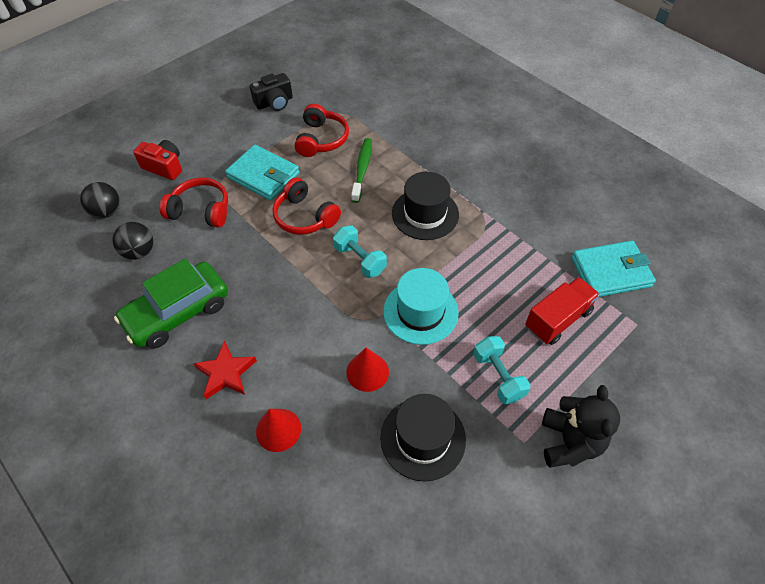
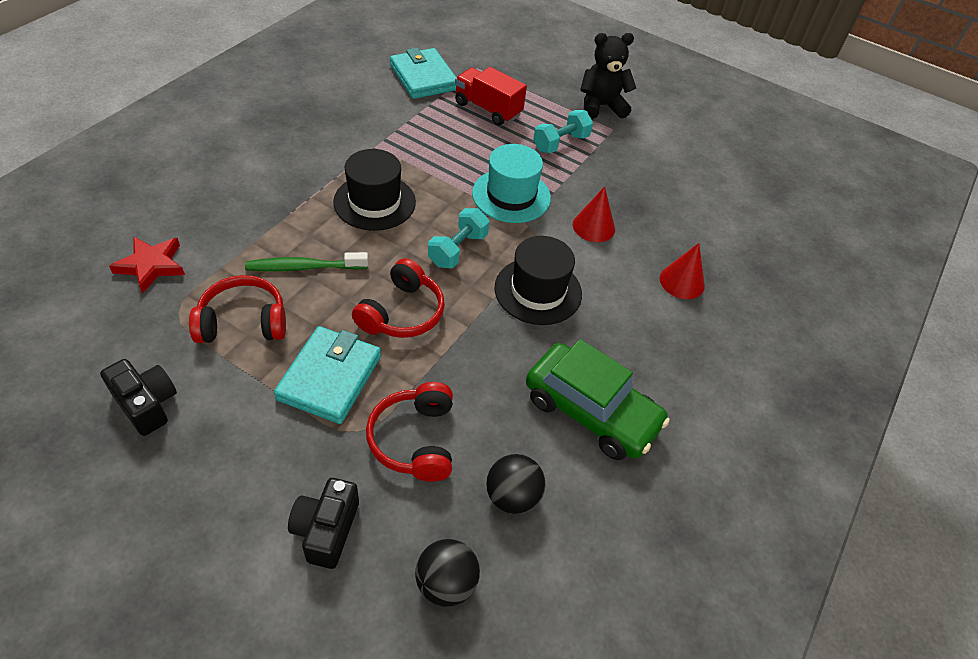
camera: 110 degrees left, 5 degrees down
red camera [133,140,182,180] -> black camera [288,478,359,569]
red star [193,341,257,399] -> red star moved to [109,237,185,293]
black hat [380,394,466,481] -> black hat moved to [495,236,582,325]

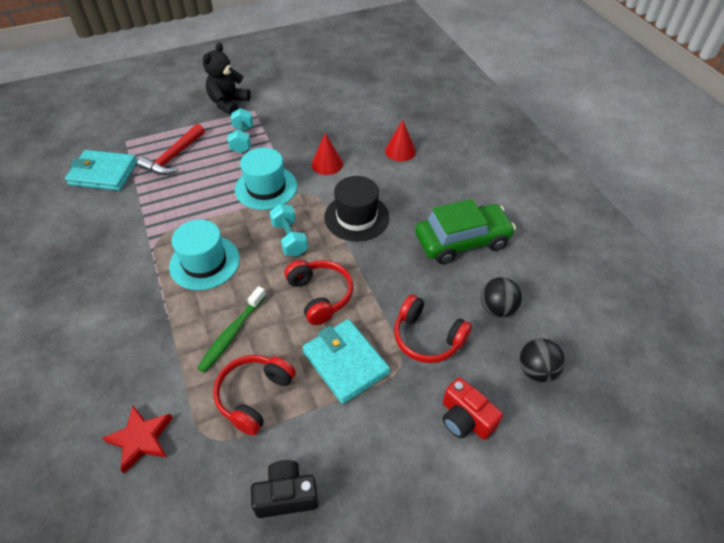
camera: 50 degrees left, 0 degrees up
black camera [288,478,359,569] -> red camera [443,377,503,440]
black hat [333,149,416,231] -> turquoise hat [169,219,240,290]
red truck [455,67,527,126] -> red hammer [137,124,205,175]

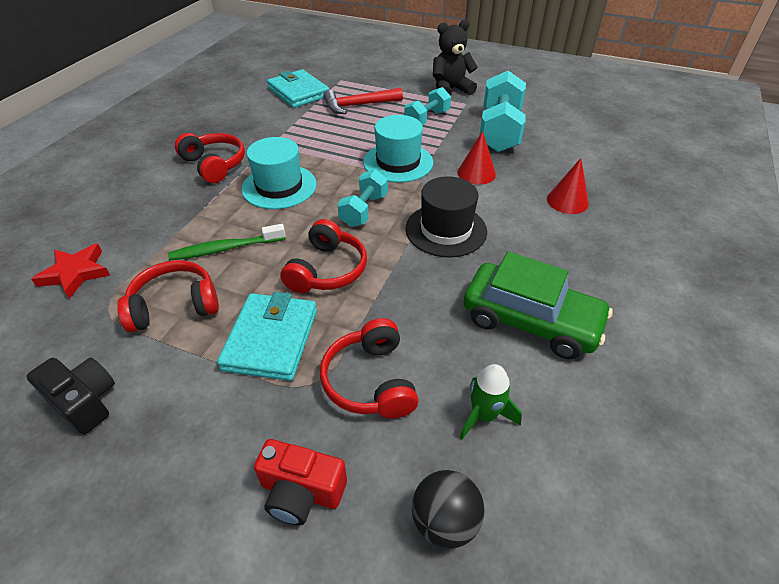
camera: 45 degrees right, 5 degrees down
red camera [443,377,503,440] -> red camera turned 75 degrees counterclockwise [254,439,347,525]
black ball [481,277,522,317] -> green rocket [460,364,522,440]
none -> red headphones [175,133,245,183]
none -> turquoise dumbbell [479,71,526,152]

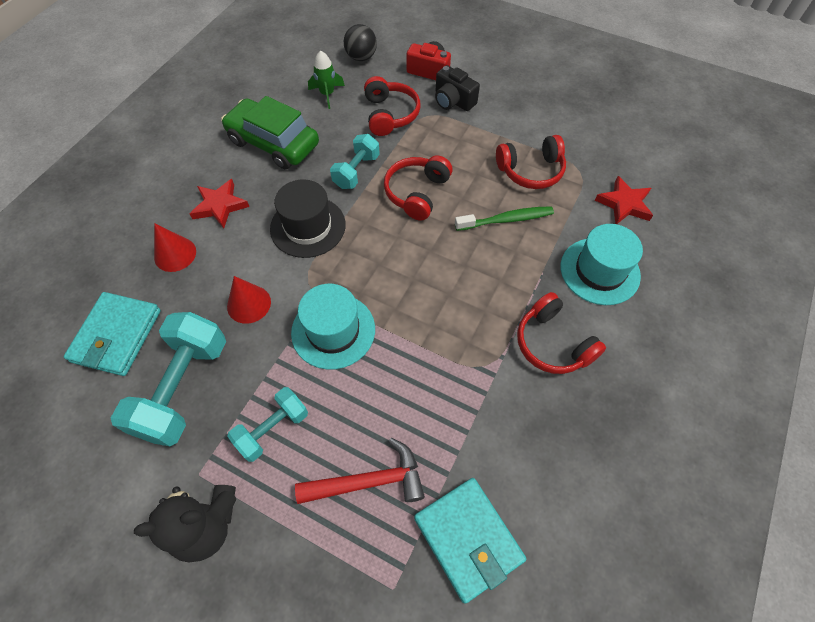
camera: 175 degrees left, 15 degrees up
black camera [26,357,115,434] -> black camera moved to [435,65,480,111]
turquoise wallet [217,292,317,381] -> turquoise wallet moved to [64,292,161,376]
turquoise hat [241,137,317,209] -> turquoise hat moved to [561,224,643,305]
turquoise dumbbell [338,169,388,227] -> turquoise dumbbell moved to [330,134,380,189]
none -> red star [189,179,250,229]

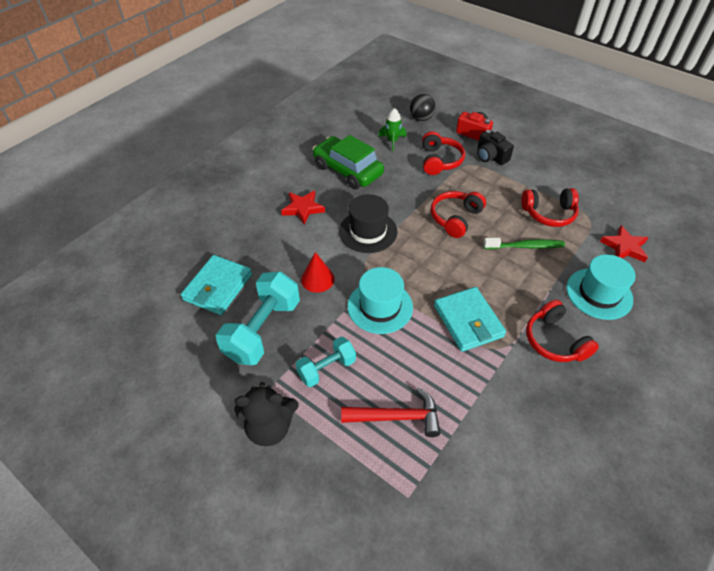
camera: 10 degrees right, 10 degrees down
red cone [154,223,196,272] -> none
turquoise dumbbell [330,134,380,189] -> none
turquoise wallet [414,478,526,603] -> turquoise wallet moved to [434,287,506,352]

